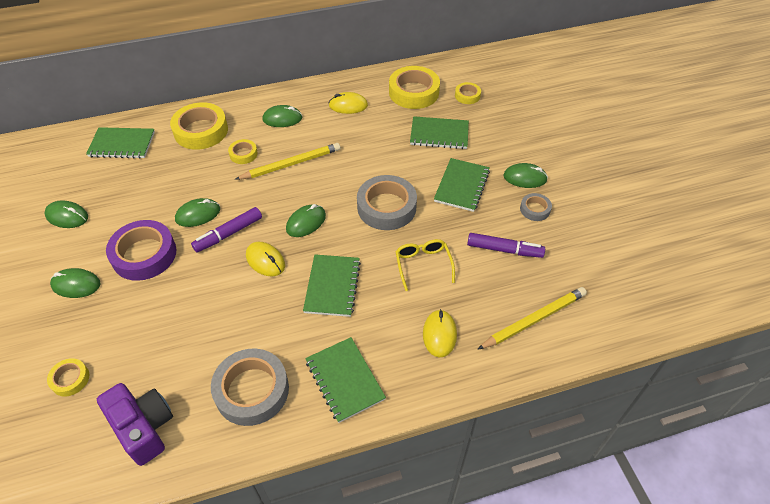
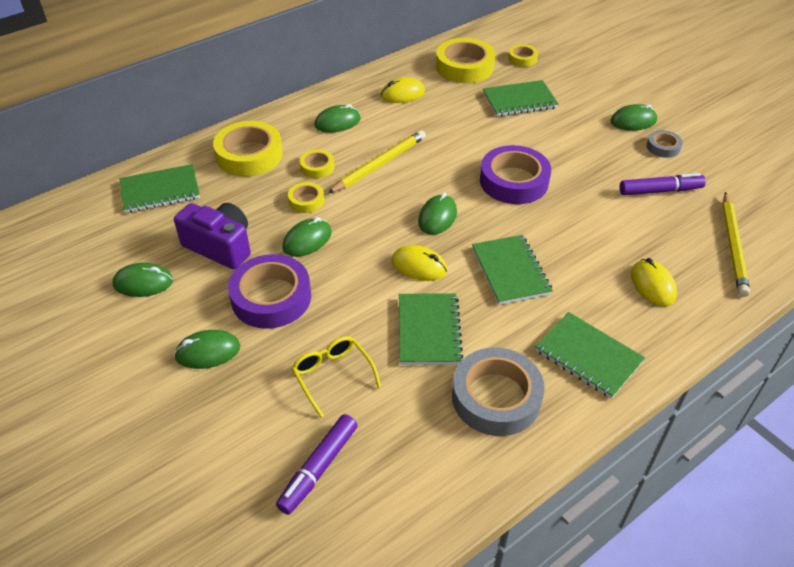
camera: 20 degrees left, 5 degrees down
yellow tape [47,358,89,396] -> yellow tape moved to [288,182,325,213]
purple camera [97,383,173,466] -> purple camera moved to [174,203,251,269]
purple marker [191,207,262,252] -> purple marker moved to [276,414,357,515]
grey tape [357,175,417,230] -> purple tape [480,145,551,204]
yellow glasses [395,239,455,291] -> yellow glasses moved to [292,336,381,418]
green notebook [434,158,490,212] -> green notebook moved to [399,293,464,365]
yellow pencil [477,287,587,350] -> yellow pencil turned 150 degrees clockwise [722,192,750,297]

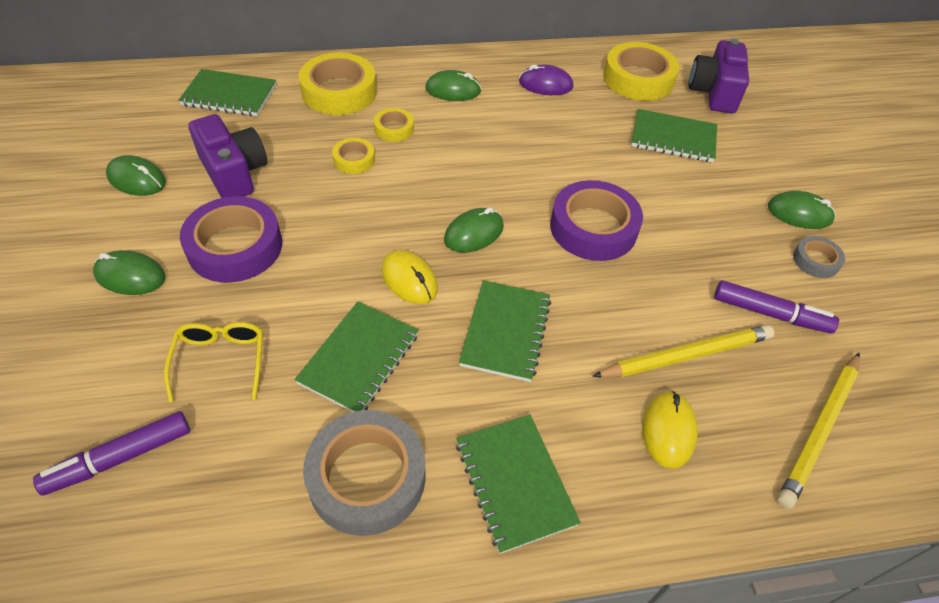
camera: 25 degrees right, 5 degrees up
green mouse [282,217,332,257] -> none
yellow pencil [328,130,426,193] -> yellow pencil moved to [592,325,774,378]
yellow mouse [381,77,425,103] -> purple mouse [519,65,573,95]
yellow tape [508,44,538,67] -> purple camera [688,39,749,113]

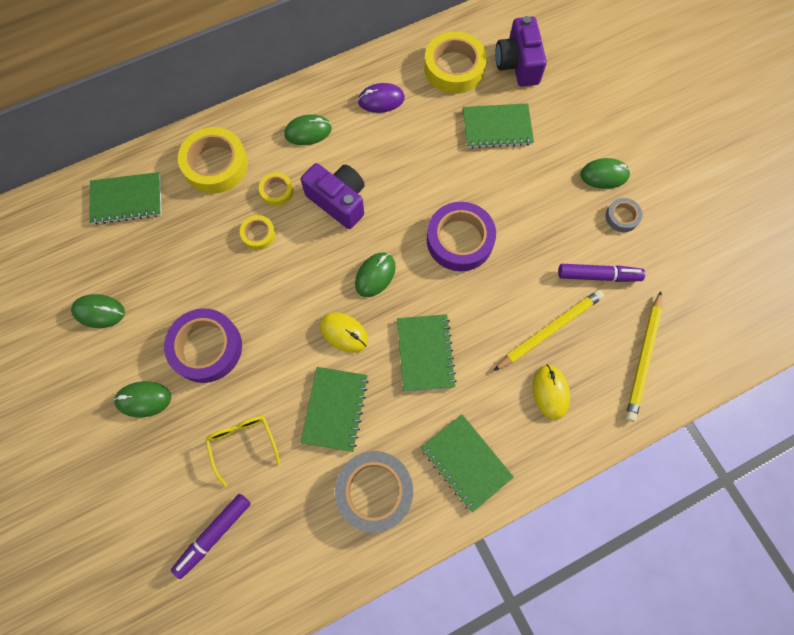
camera: 15 degrees left, 20 degrees up
purple camera [188,114,267,198] -> purple camera moved to [301,163,365,229]

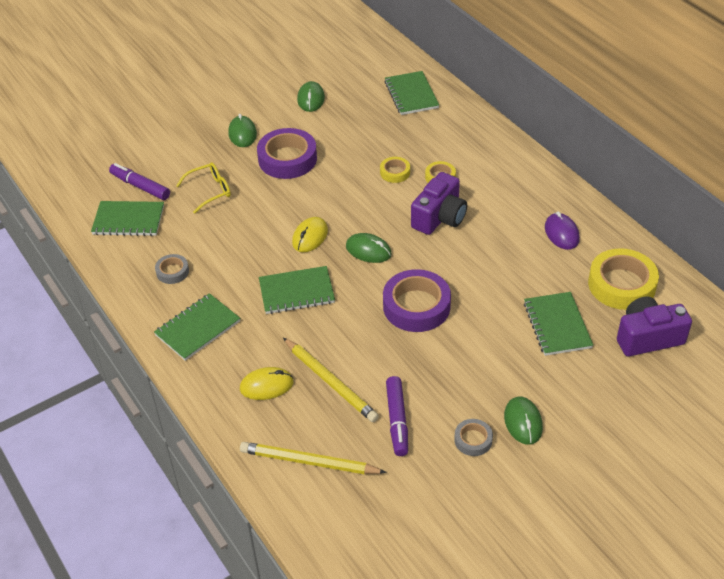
camera: 85 degrees right, 25 degrees down
yellow tape [178,127,248,194] -> none
green mouse [284,114,332,145] -> none
green notebook [301,367,369,452] -> green notebook moved to [91,201,164,236]
grey tape [335,451,413,533] -> grey tape [155,254,189,284], size x0.50

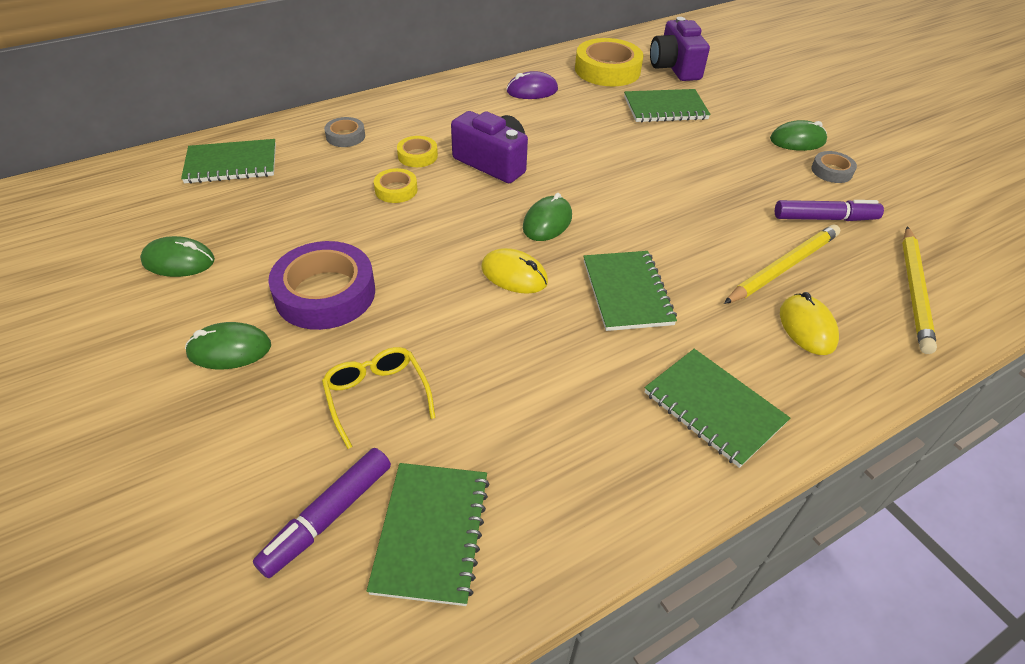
camera: 90 degrees left, 0 degrees up
grey tape [155,254,189,284] -> grey tape moved to [324,117,365,147]
purple tape [383,269,451,332] -> none

